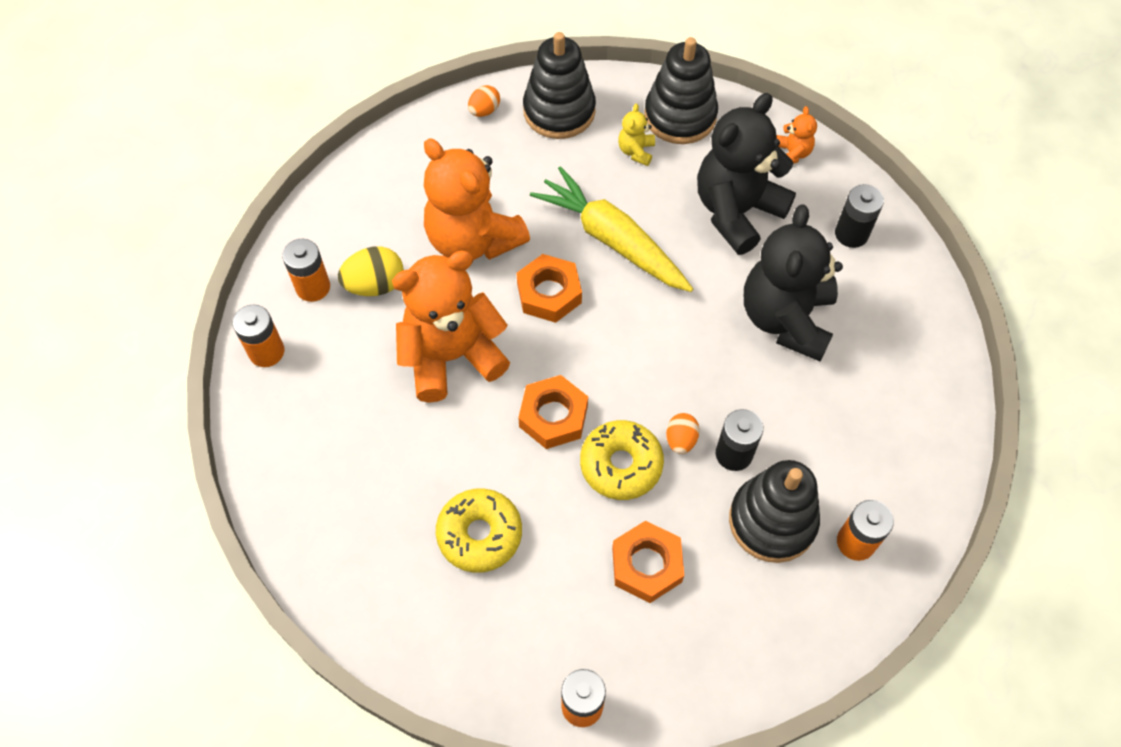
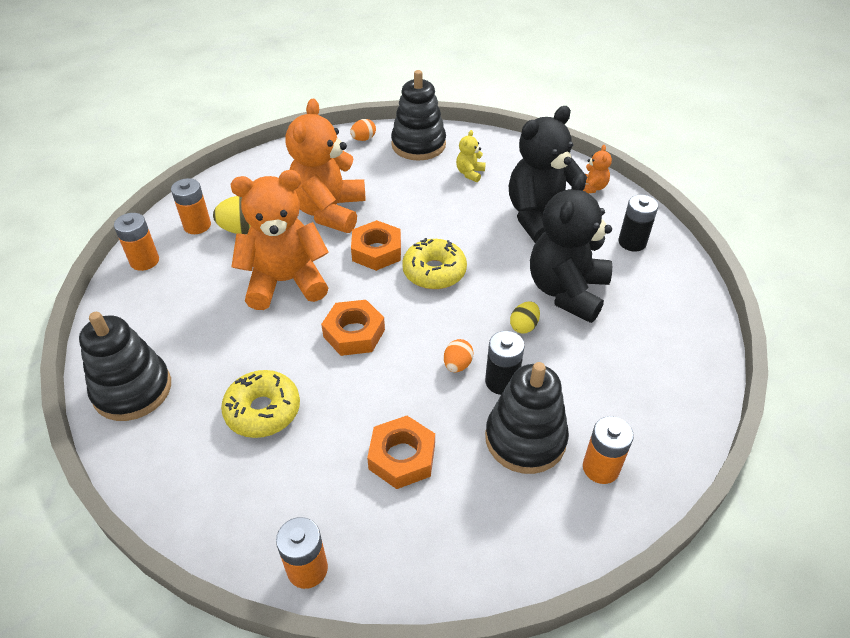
camera: 10 degrees right, 15 degrees down
orange teddy bear [424,138,530,260] -> orange teddy bear turned 45 degrees clockwise [285,99,366,233]
yellow carrot [530,166,693,292] -> none
yellow donut [580,420,664,500] -> yellow donut moved to [402,238,467,289]
black stacking toy [644,37,718,144] -> black stacking toy moved to [79,312,171,421]
none -> yellow egg [510,302,540,333]

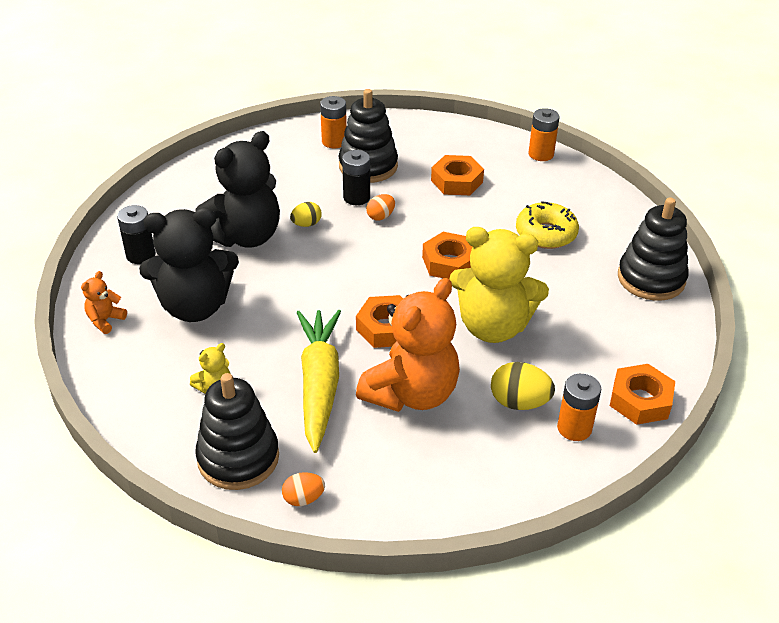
camera: 155 degrees left, 5 degrees down
orange battery [114,213,159,271] -> orange nut [610,364,675,425]
orange teddy bear [231,170,329,310] -> yellow teddy bear [449,227,549,343]
yellow donut [402,238,467,289] -> none
none -> yellow carrot [296,310,341,453]

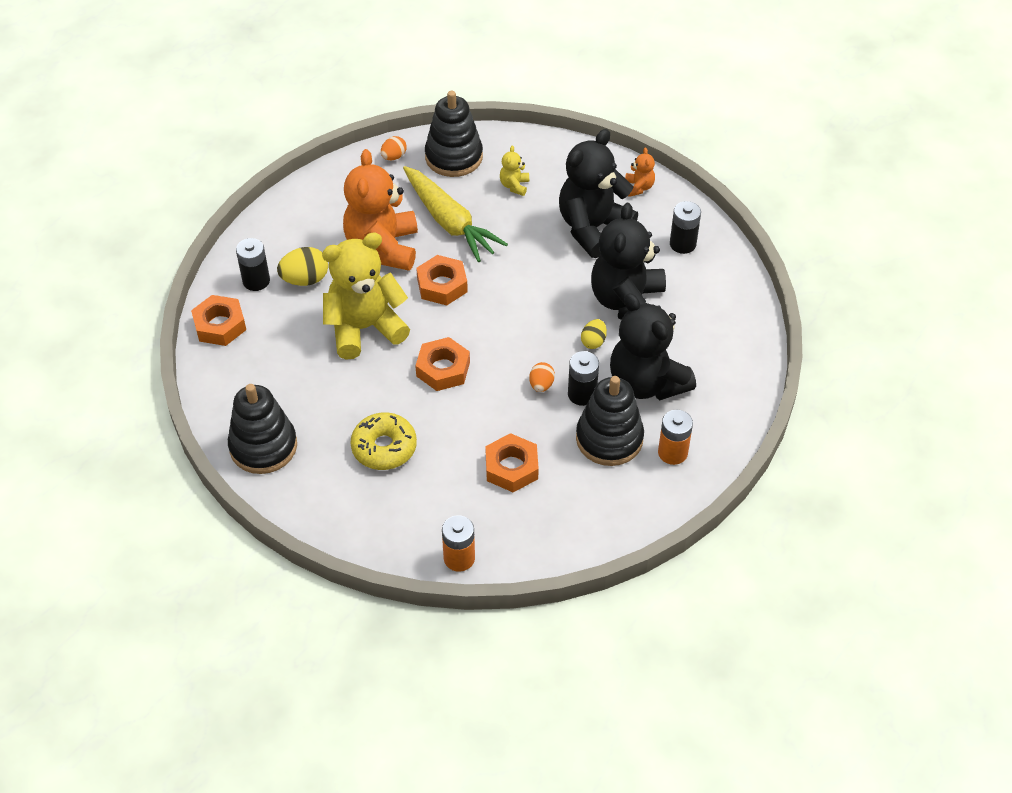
camera: 145 degrees right, 10 degrees up
orange battery [557,374,601,441] -> black battery [236,238,270,291]
none -> black teddy bear [610,293,696,400]

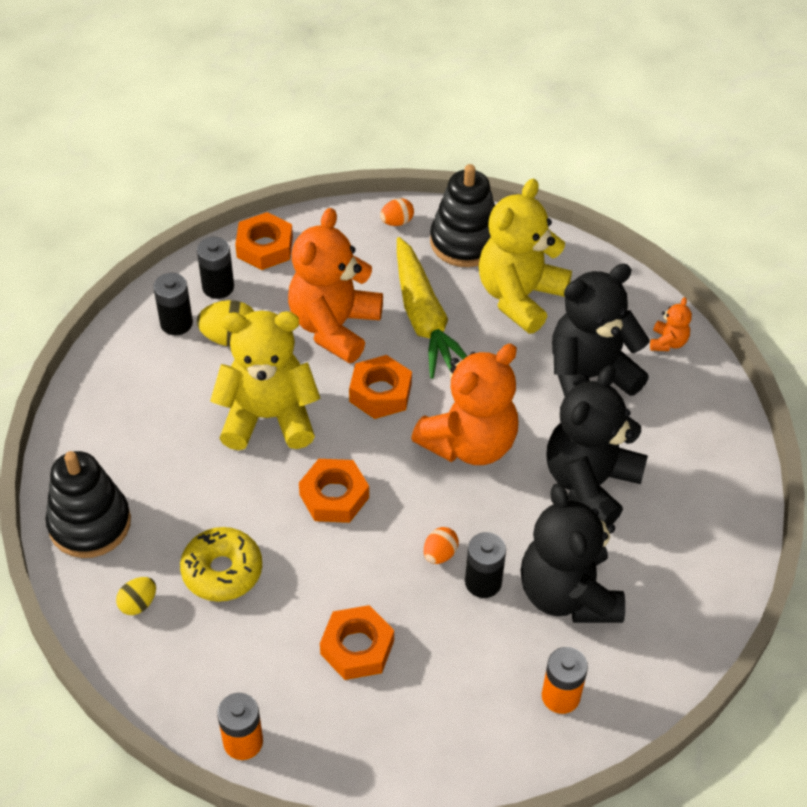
camera: 20 degrees right, 0 degrees up
orange nut [191,295,246,346] -> orange nut moved to [235,212,293,270]
yellow teddy bear [500,146,529,196] -> yellow teddy bear [479,179,572,334], size x2.39
black stacking toy [576,376,644,466] -> none
yellow egg [581,319,607,349] -> yellow egg moved to [116,577,156,615]
black battery [670,201,701,254] -> black battery moved to [197,237,234,299]
none -> orange teddy bear [411,344,518,465]

